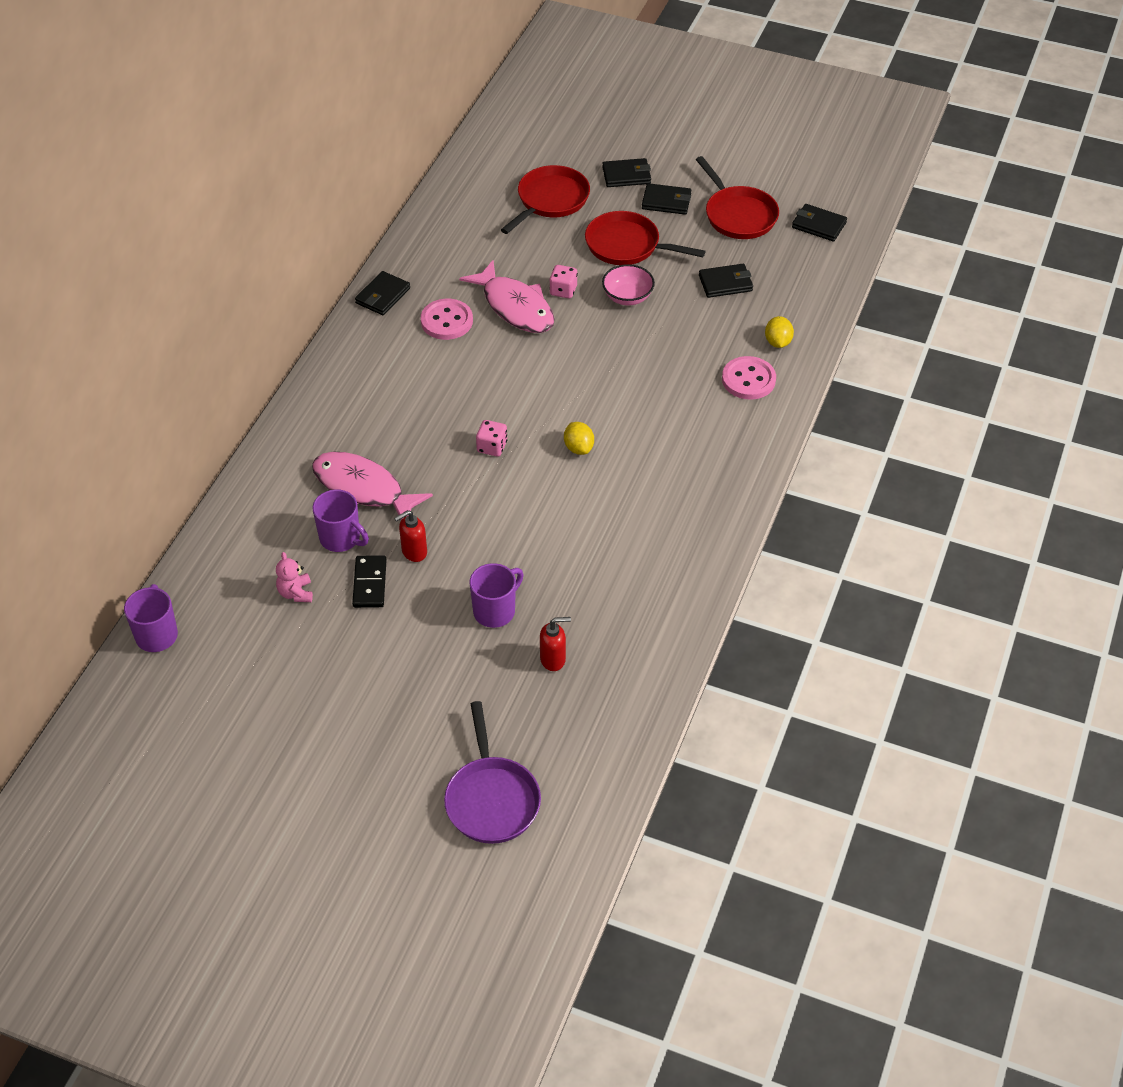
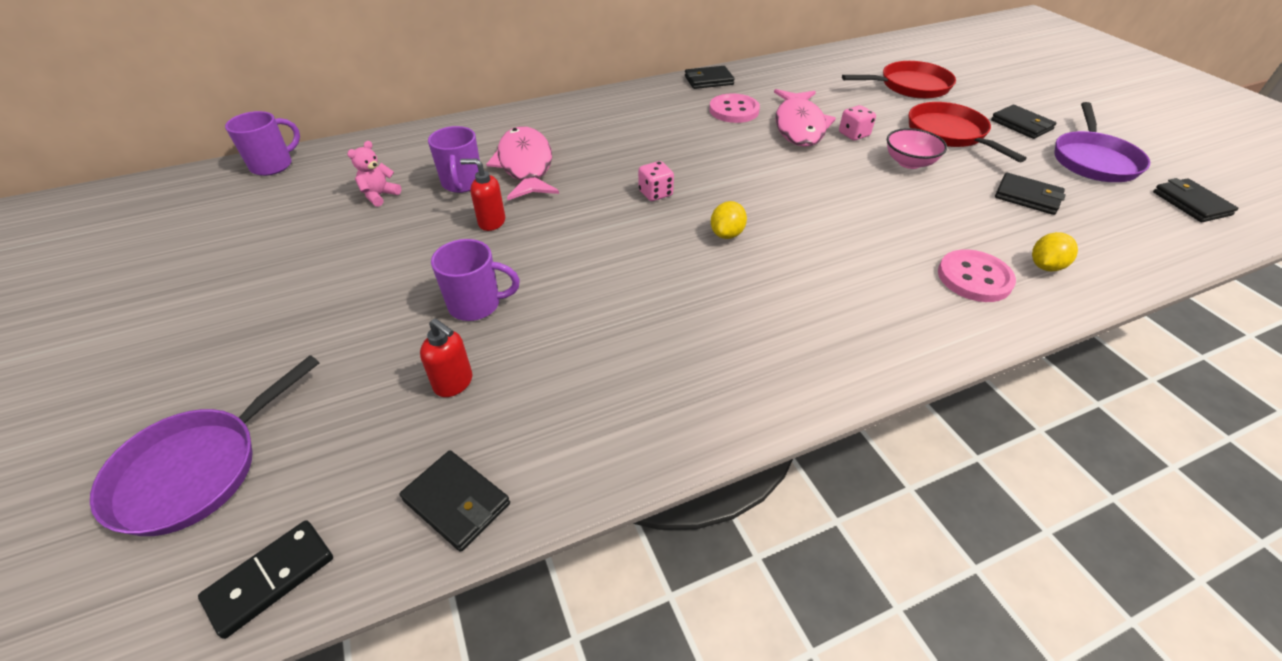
camera: 45 degrees right, 5 degrees down
black domino [352,555,387,608] -> black domino moved to [198,520,333,639]
black wallet [602,158,651,187] -> black wallet moved to [400,450,510,552]
red pan [696,156,779,239] -> purple pan [1054,102,1150,182]

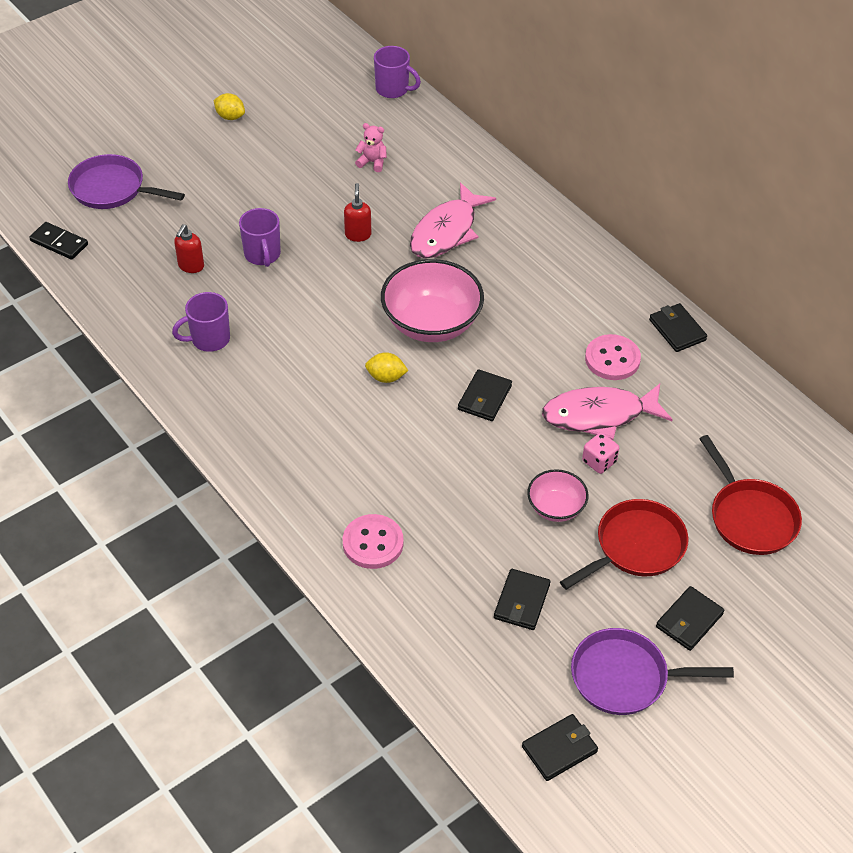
camera: 75 degrees right, 5 degrees up
black wallet [400,450,510,552] -> black wallet moved to [458,369,512,421]
purple mug [428,126,480,193] -> purple mug moved to [172,292,230,352]
pink fish [486,126,559,200] -> pink fish turned 150 degrees clockwise [410,182,496,258]
pink dice [638,161,674,201] -> pink bowl [381,259,484,342]
yellow lemon [1032,232,1078,271] -> yellow lemon moved to [214,93,245,120]

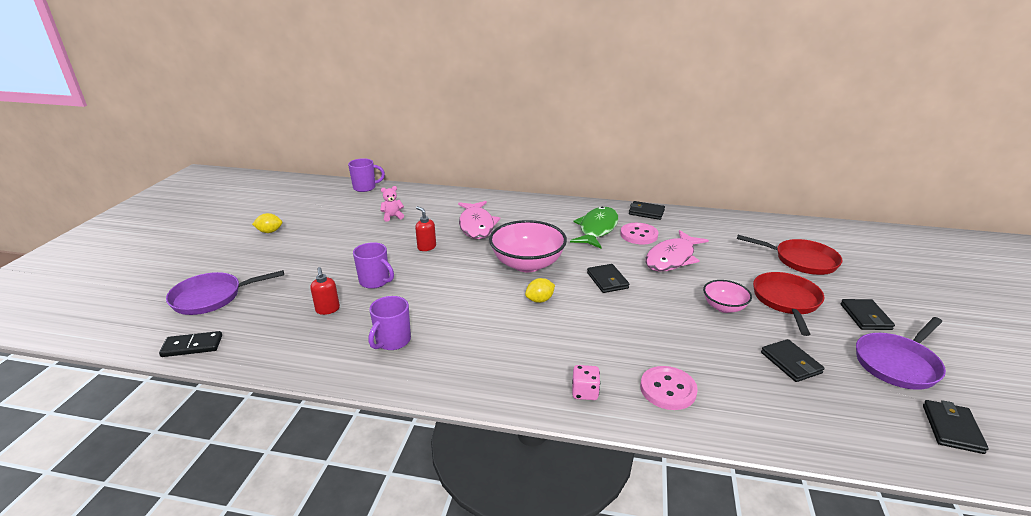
camera: 40 degrees left, 20 degrees down
pink dice [582,433,619,474] -> pink dice moved to [572,365,600,400]
none -> green fish [570,206,618,248]

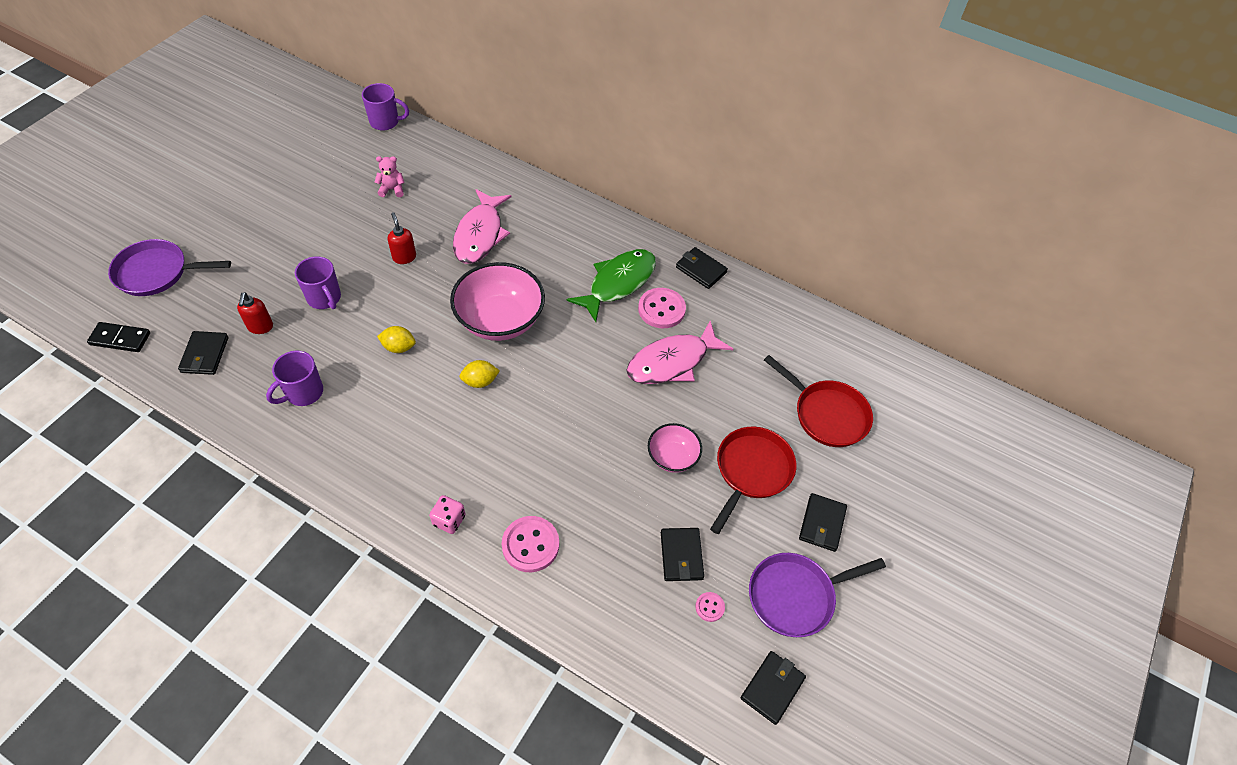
camera: 15 degrees right, 25 degrees up
yellow lemon [252,213,282,233] -> yellow lemon moved to [377,326,416,353]
black wallet [587,264,629,293] -> black wallet moved to [178,331,228,375]
none -> pink button [695,592,725,622]

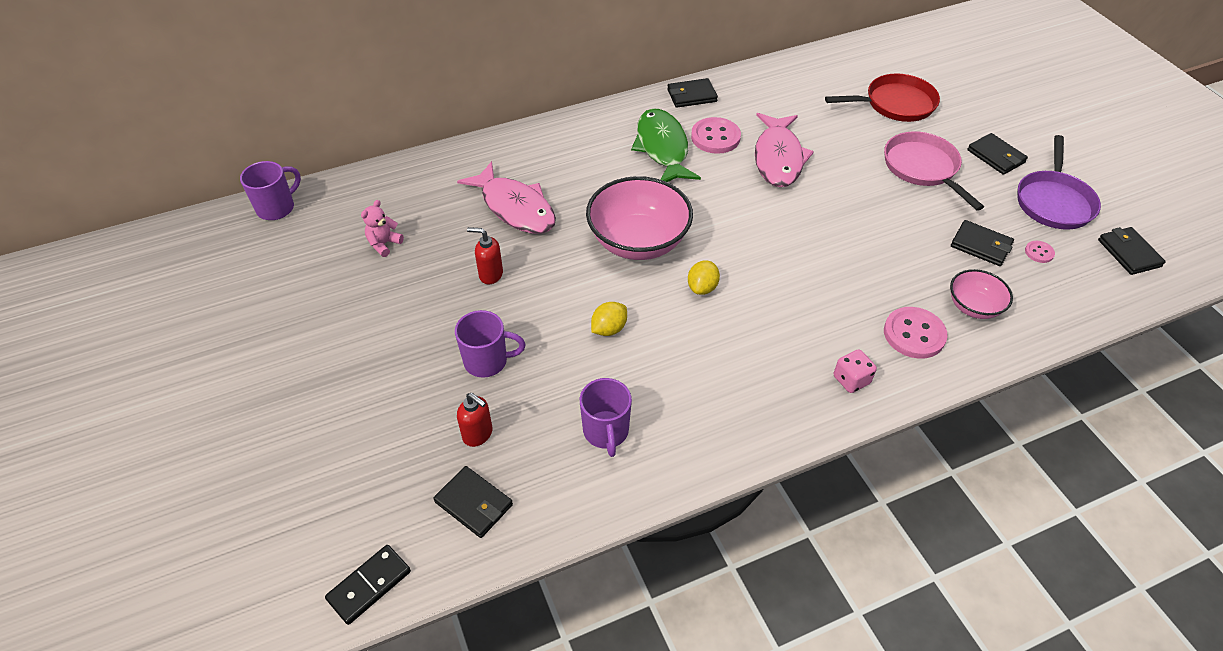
camera: 50 degrees left, 5 degrees down
purple pan [108,239,231,296] -> none
pink bowl [648,423,702,473] -> pink bowl moved to [950,269,1013,319]
red pan [710,427,796,534] -> pink pan [884,131,984,211]

